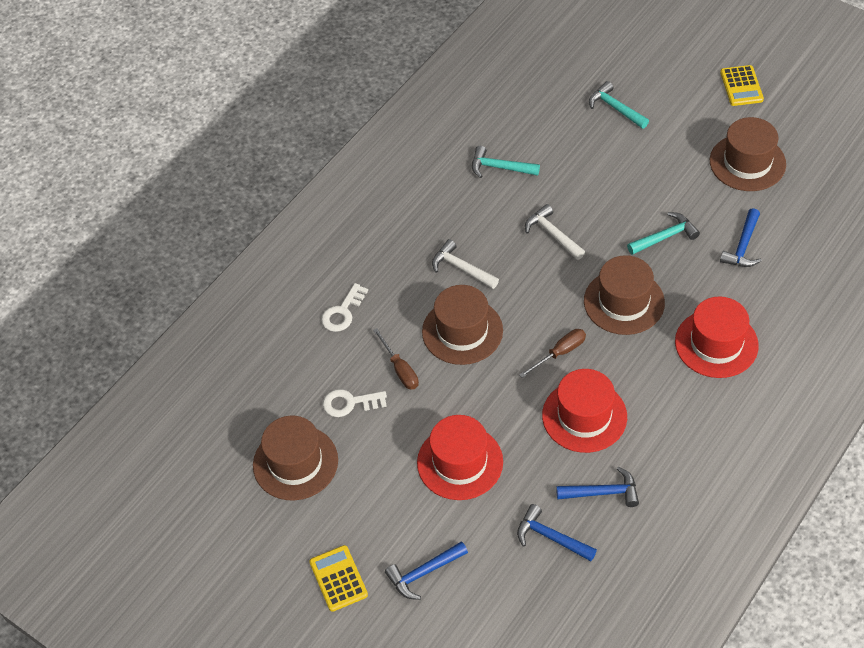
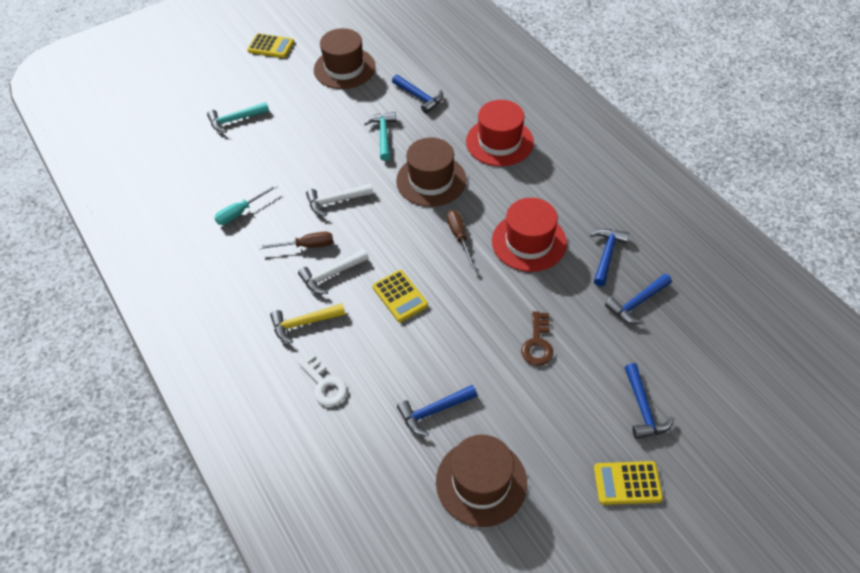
camera: 70 degrees left, 0 degrees up
white key [323,389,387,417] -> blue hammer [397,385,477,436]
brown screwdriver [373,328,419,390] -> brown screwdriver moved to [259,232,333,249]
red hat [417,415,503,500] -> brown key [521,311,553,366]
brown hat [422,285,503,365] -> yellow calculator [372,270,428,322]
turquoise hammer [472,146,540,178] -> turquoise screwdriver [214,184,278,225]
none -> yellow hammer [270,303,345,343]

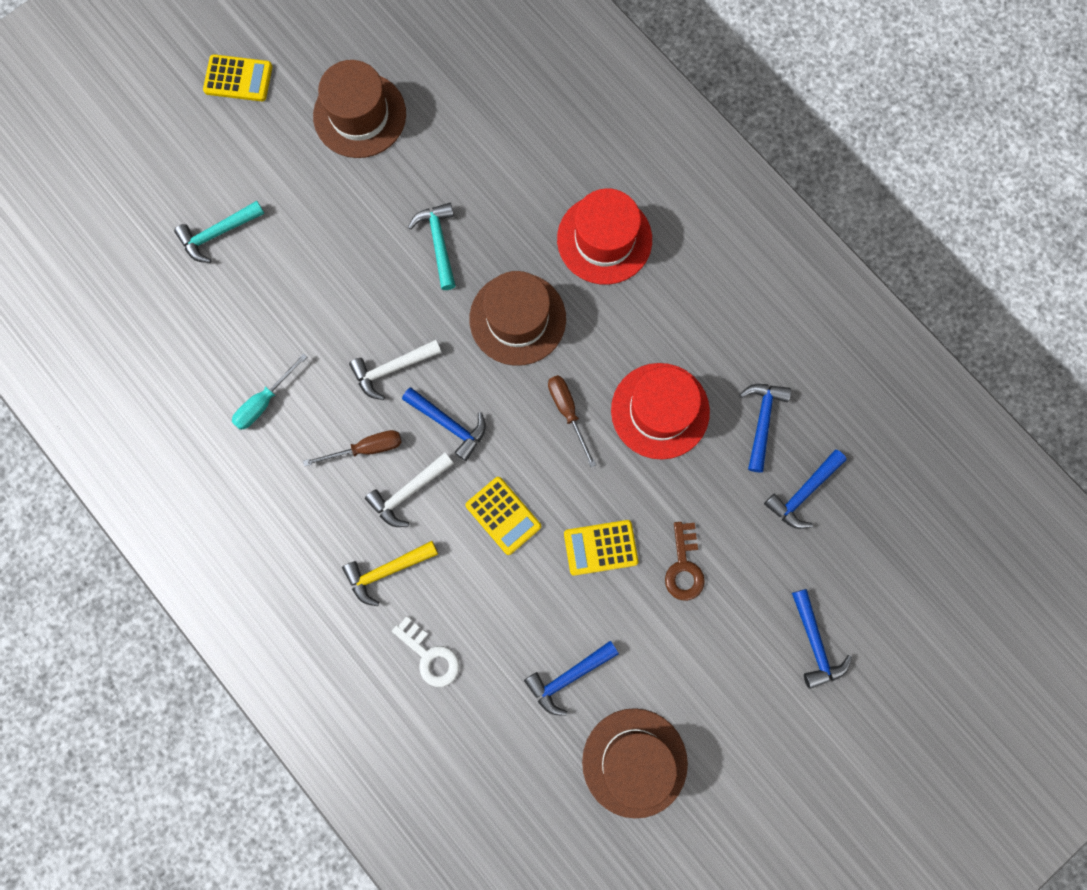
camera: 10 degrees left, 25 degrees up
blue hammer [392,75,443,114] -> blue hammer moved to [402,387,486,461]
yellow calculator [594,461,663,505] -> yellow calculator moved to [564,520,638,576]

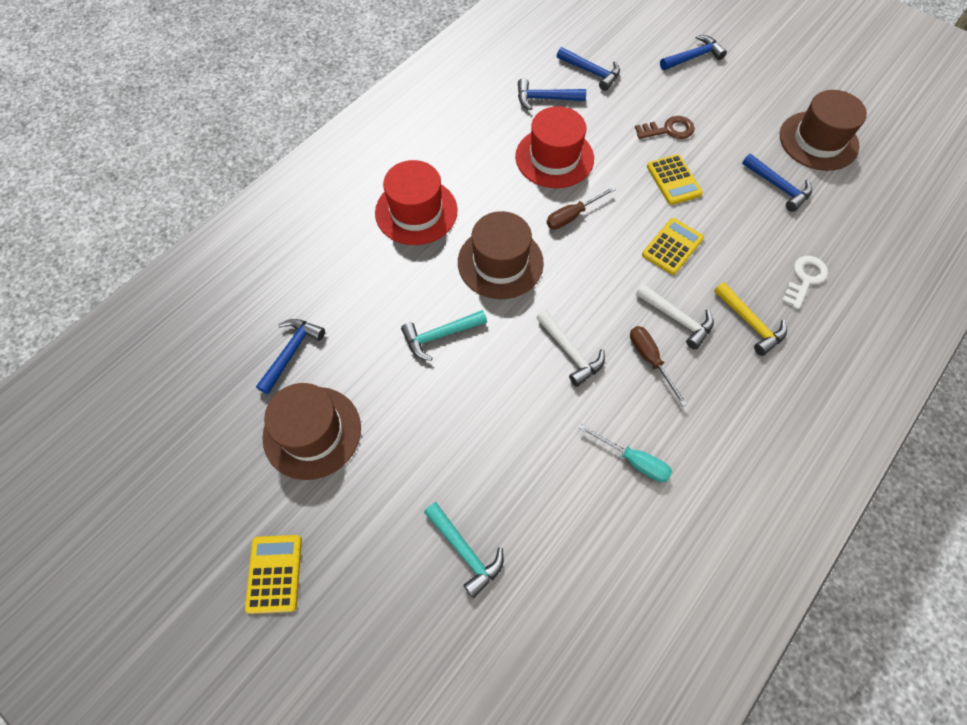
camera: 100 degrees left, 15 degrees down
blue hammer [402,387,486,461] -> blue hammer moved to [256,319,325,394]

